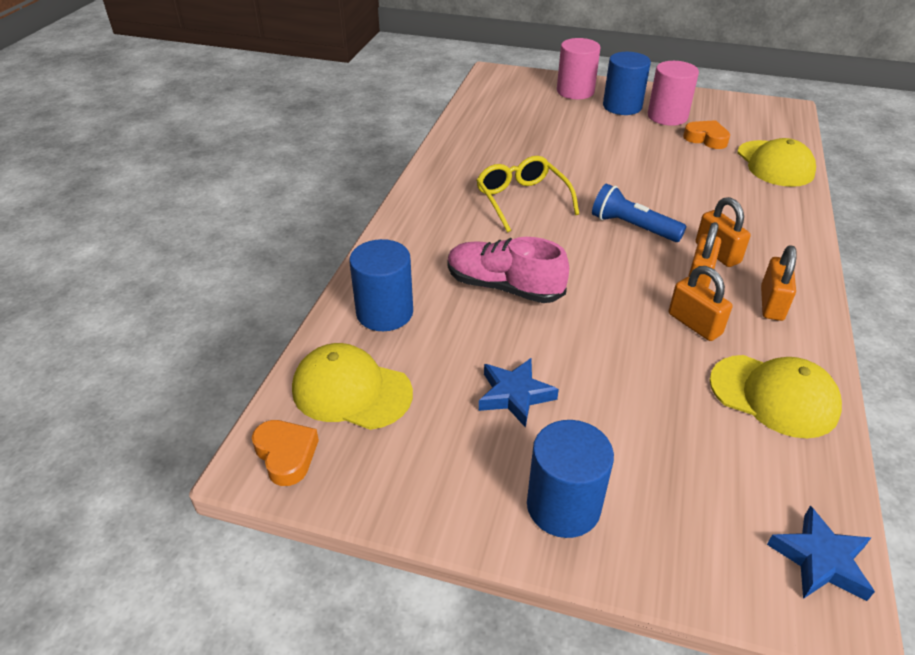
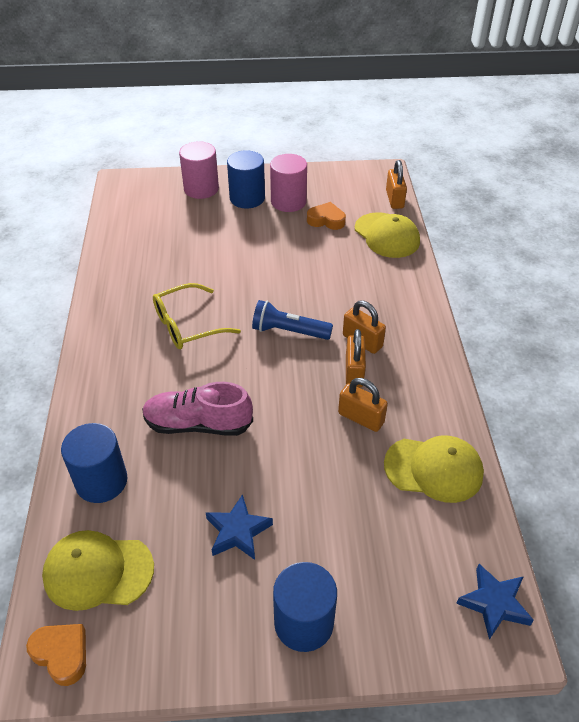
camera: 20 degrees left, 5 degrees up
yellow glasses [476,156,579,232] -> yellow glasses turned 75 degrees counterclockwise [153,283,241,349]
orange padlock [761,245,797,321] -> orange padlock moved to [386,160,407,209]

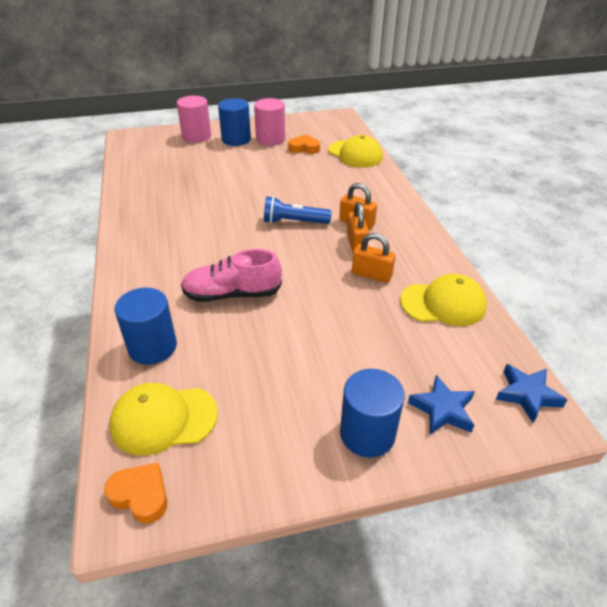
camera: 10 degrees left, 5 degrees down
yellow glasses [153,283,241,349] -> none
blue star [206,494,273,560] -> blue star moved to [408,375,475,435]
orange padlock [386,160,407,209] -> none

